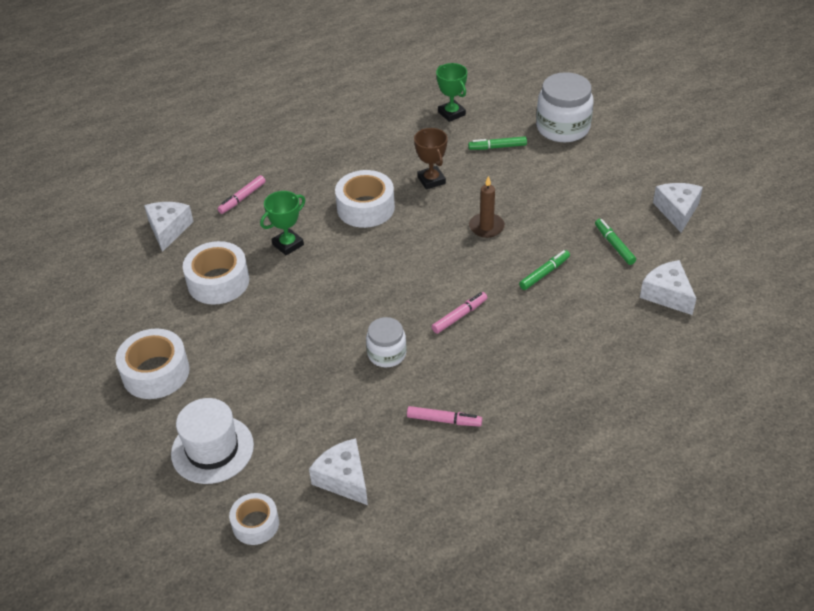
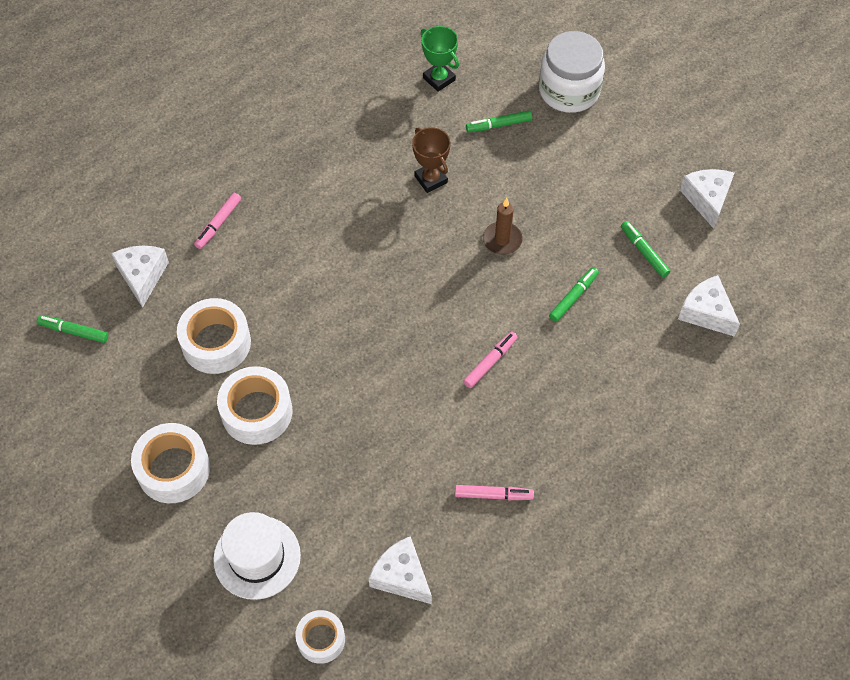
camera: 10 degrees left, 15 degrees up
green trophy [260,191,305,255] -> none
white tape [335,170,395,228] -> white tape moved to [217,366,292,445]
white jar [366,317,407,367] -> none
none -> green marker [37,315,108,343]

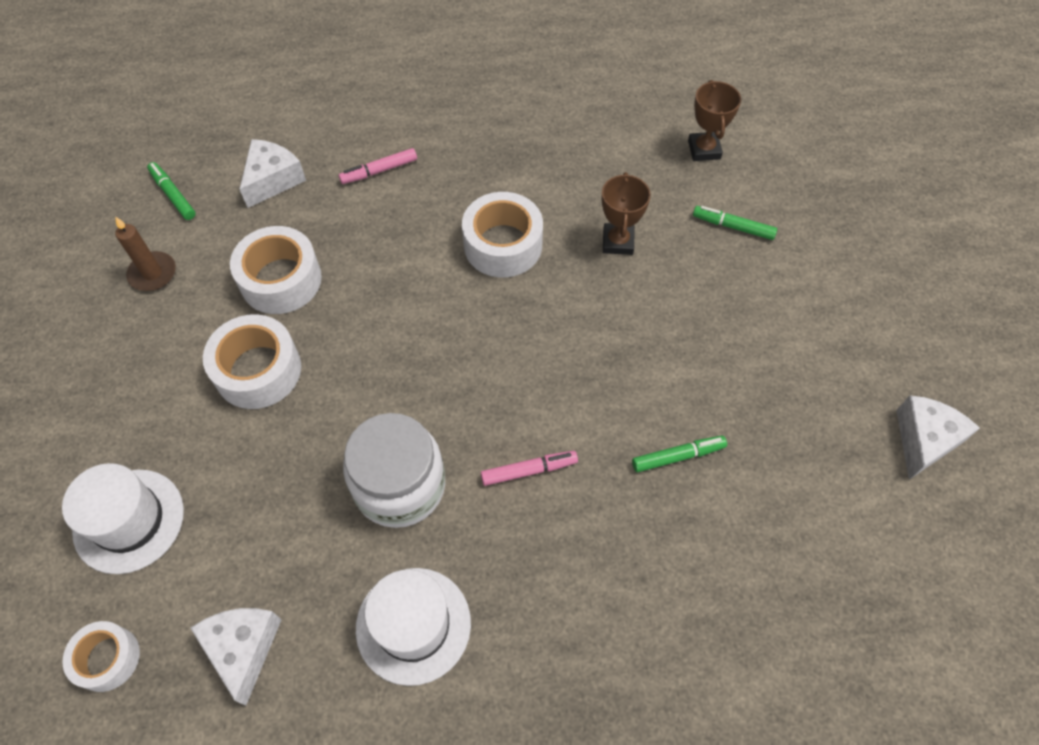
camera: 35 degrees right, 0 degrees up
white tape [131,423,210,503] -> white tape moved to [462,192,543,277]
green trophy [421,26,459,92] -> brown trophy [688,80,741,161]
pink marker [455,485,534,500] -> white hat [356,568,471,686]
brown candle [483,198,523,255] -> brown candle moved to [115,217,176,291]
white jar [539,31,605,113] -> white jar moved to [343,413,445,528]
green marker [621,221,670,278] -> none
white cheese [678,275,740,337] -> none

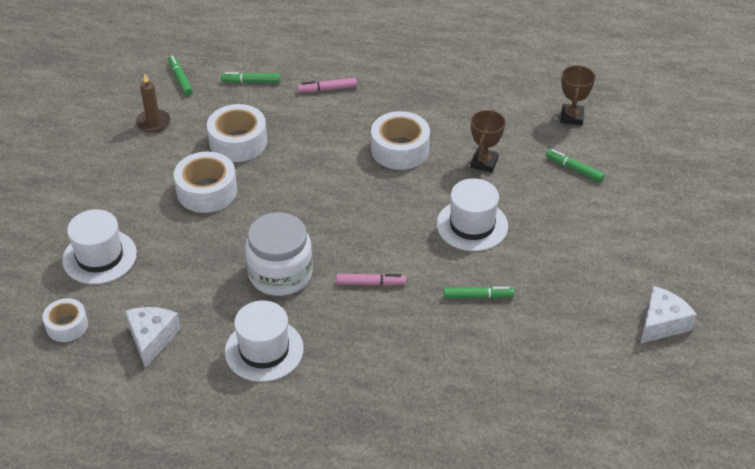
camera: 15 degrees right, 15 degrees down
white cheese [240,139,306,208] -> green marker [221,72,280,83]
none -> white hat [437,178,508,251]

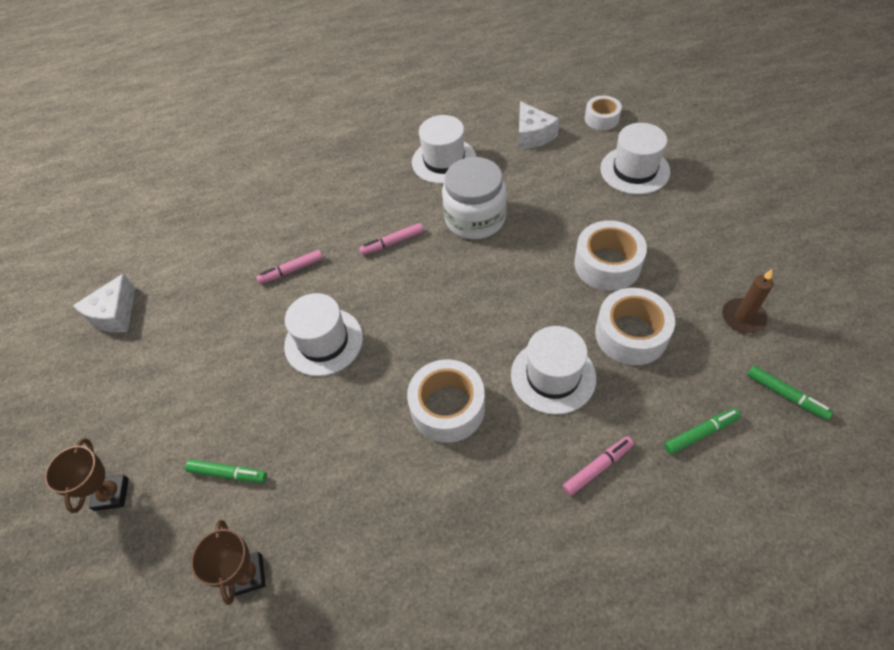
camera: 160 degrees right, 10 degrees up
green marker [443,286,514,299] -> pink marker [256,250,323,284]
brown trophy [471,110,506,173] -> brown trophy moved to [45,438,129,513]
none -> white hat [511,326,596,415]

